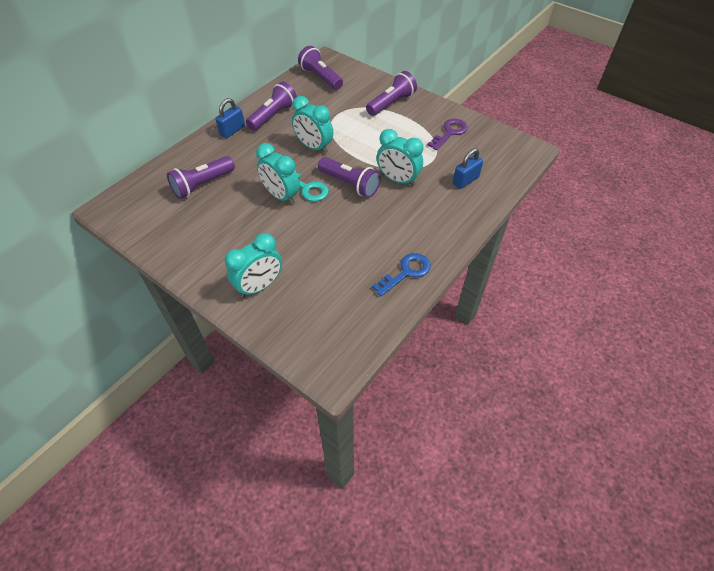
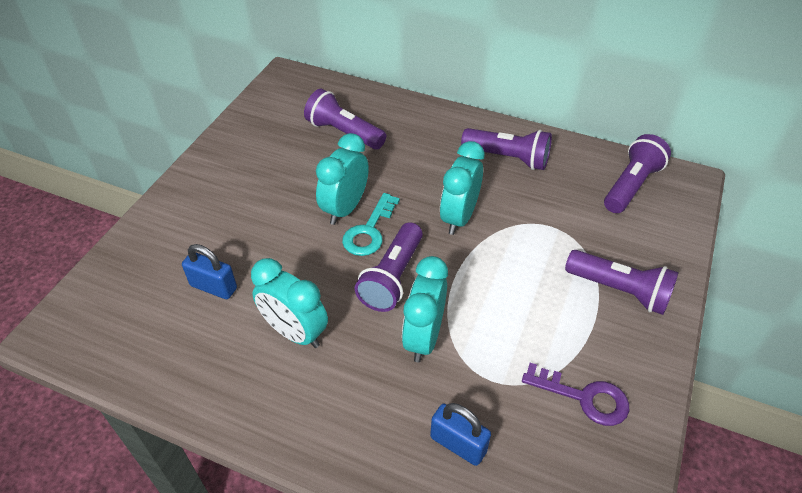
camera: 75 degrees right, 5 degrees down
blue padlock [215,98,245,138] -> blue padlock moved to [182,244,237,299]
turquoise clock [225,233,282,298] -> turquoise clock moved to [251,258,328,348]
blue key [372,253,431,296] -> none

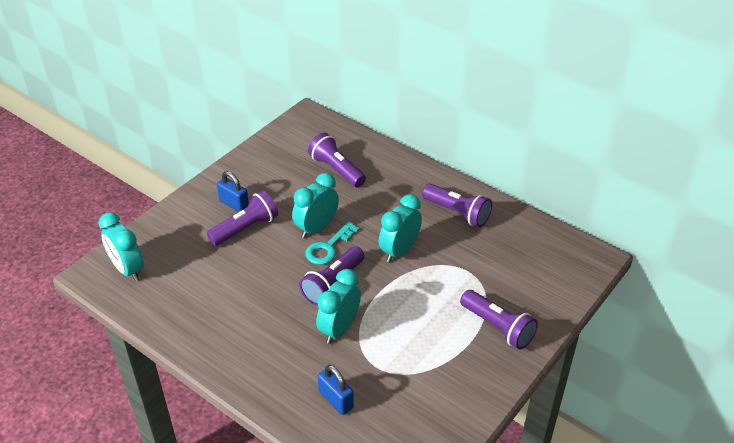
camera: 15 degrees right, 5 degrees down
blue padlock [182,244,237,299] -> blue padlock moved to [217,171,249,212]
turquoise clock [251,258,328,348] -> turquoise clock moved to [99,212,144,281]
purple key [522,363,629,426] -> none
purple flashlight [604,134,671,213] -> purple flashlight moved to [207,190,278,246]

